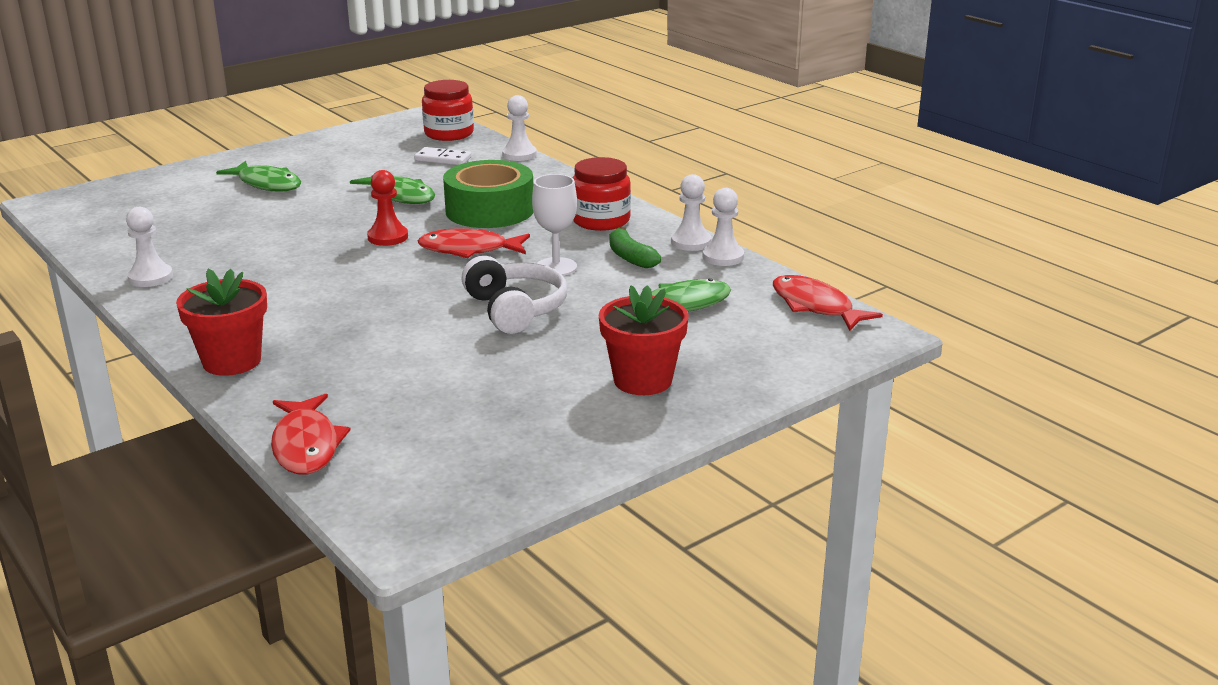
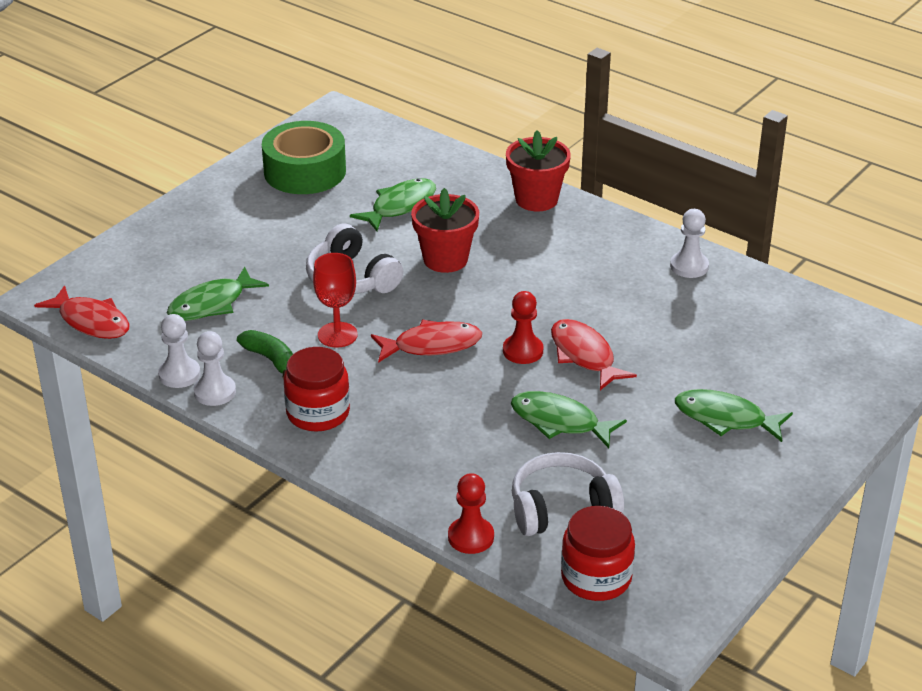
camera: 165 degrees right, 10 degrees up
red fish [271,394,351,475] -> red fish moved to [551,319,637,390]
white domino [414,147,471,165] -> white headphones [512,452,624,536]
green tape [443,160,534,228] -> green tape moved to [262,121,346,194]
white pawn [502,95,537,161] -> red pawn [448,473,494,554]
white goblet [532,174,577,276] -> red goblet [313,253,358,348]
red flower pot [599,285,689,395] -> red flower pot moved to [411,188,479,273]
none -> green fish [350,178,436,231]

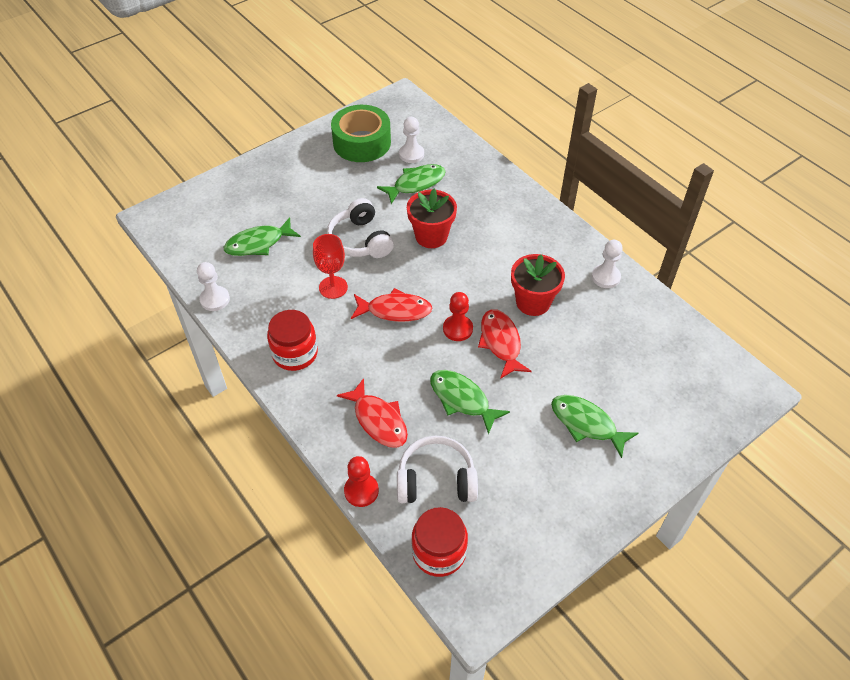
camera: 15 degrees right, 15 degrees up
red fish [34,285,129,339] -> red fish moved to [337,378,408,448]
white pawn [193,331,236,406] -> white pawn moved to [399,117,424,163]
green banana [237,330,293,379] -> none
red flower pot [506,130,571,211] -> red flower pot moved to [511,254,565,316]

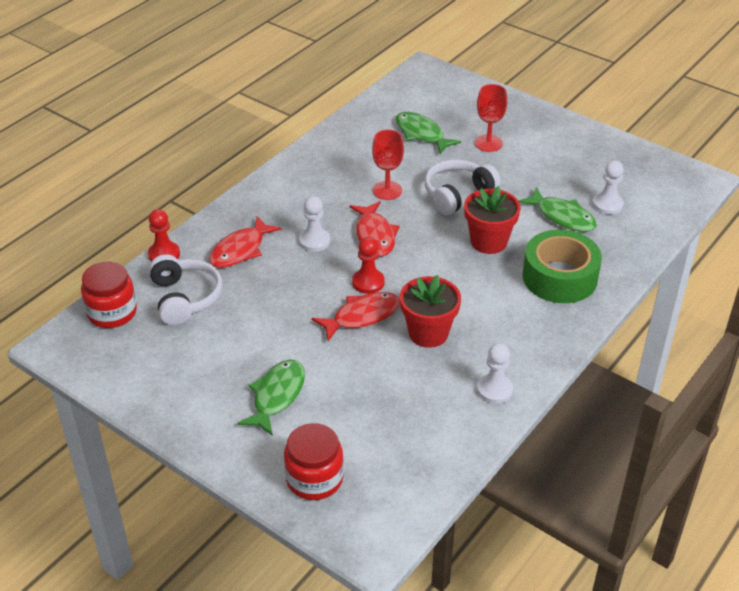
camera: 75 degrees right, 10 degrees down
white pawn [197,262,230,311] -> white pawn moved to [299,196,330,252]
red jar [267,310,318,371] -> red jar moved to [284,423,344,500]
green tape [331,105,391,162] -> green tape moved to [522,230,602,303]
green fish [430,370,510,434] -> none
none -> red goblet [475,84,507,152]

